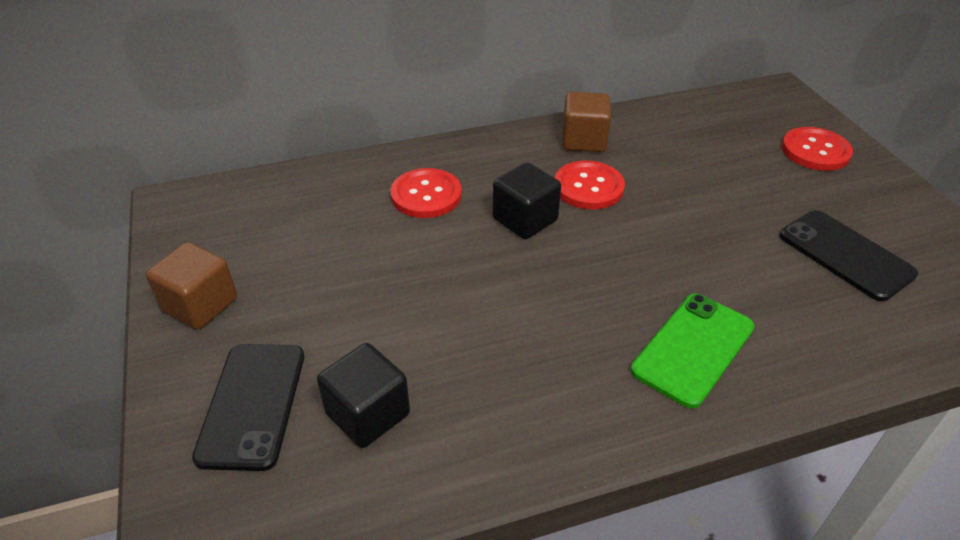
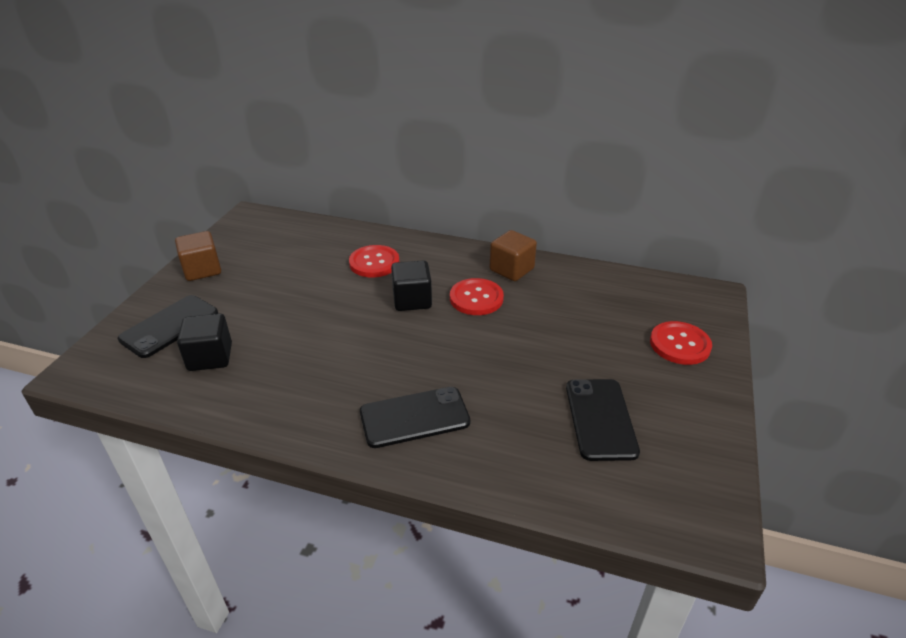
camera: 35 degrees right, 5 degrees down
green phone [631,293,755,409] -> black phone [360,387,470,448]

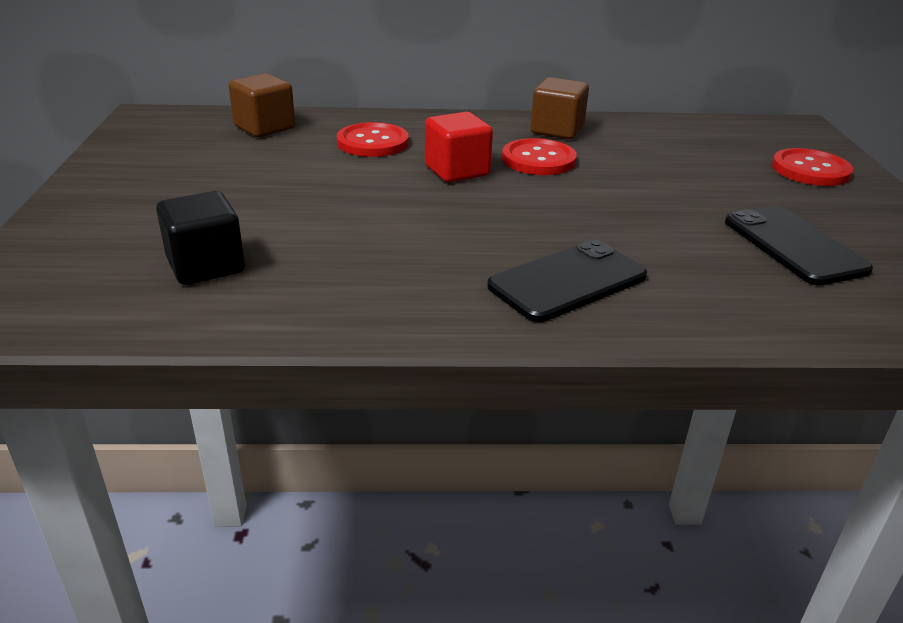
camera: 20 degrees left, 5 degrees down
black phone [118,295,218,358] -> none
brown cube [175,231,221,281] -> brown cube moved to [229,73,295,137]
black cube [391,260,432,311] -> red cube [425,112,493,182]

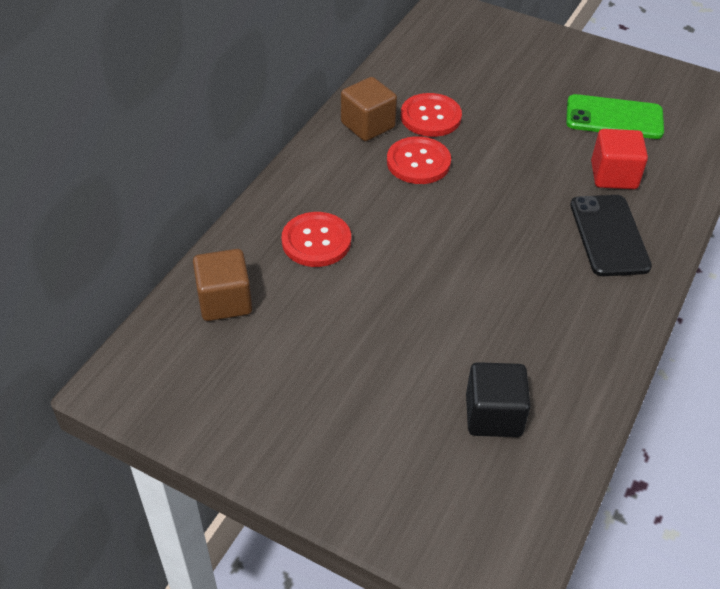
camera: 60 degrees left, 15 degrees up
red cube [425,112,493,182] -> red cube moved to [591,129,648,189]
black phone [725,206,873,286] -> green phone [566,94,664,139]
red button [772,148,853,186] -> red button moved to [401,93,462,137]

